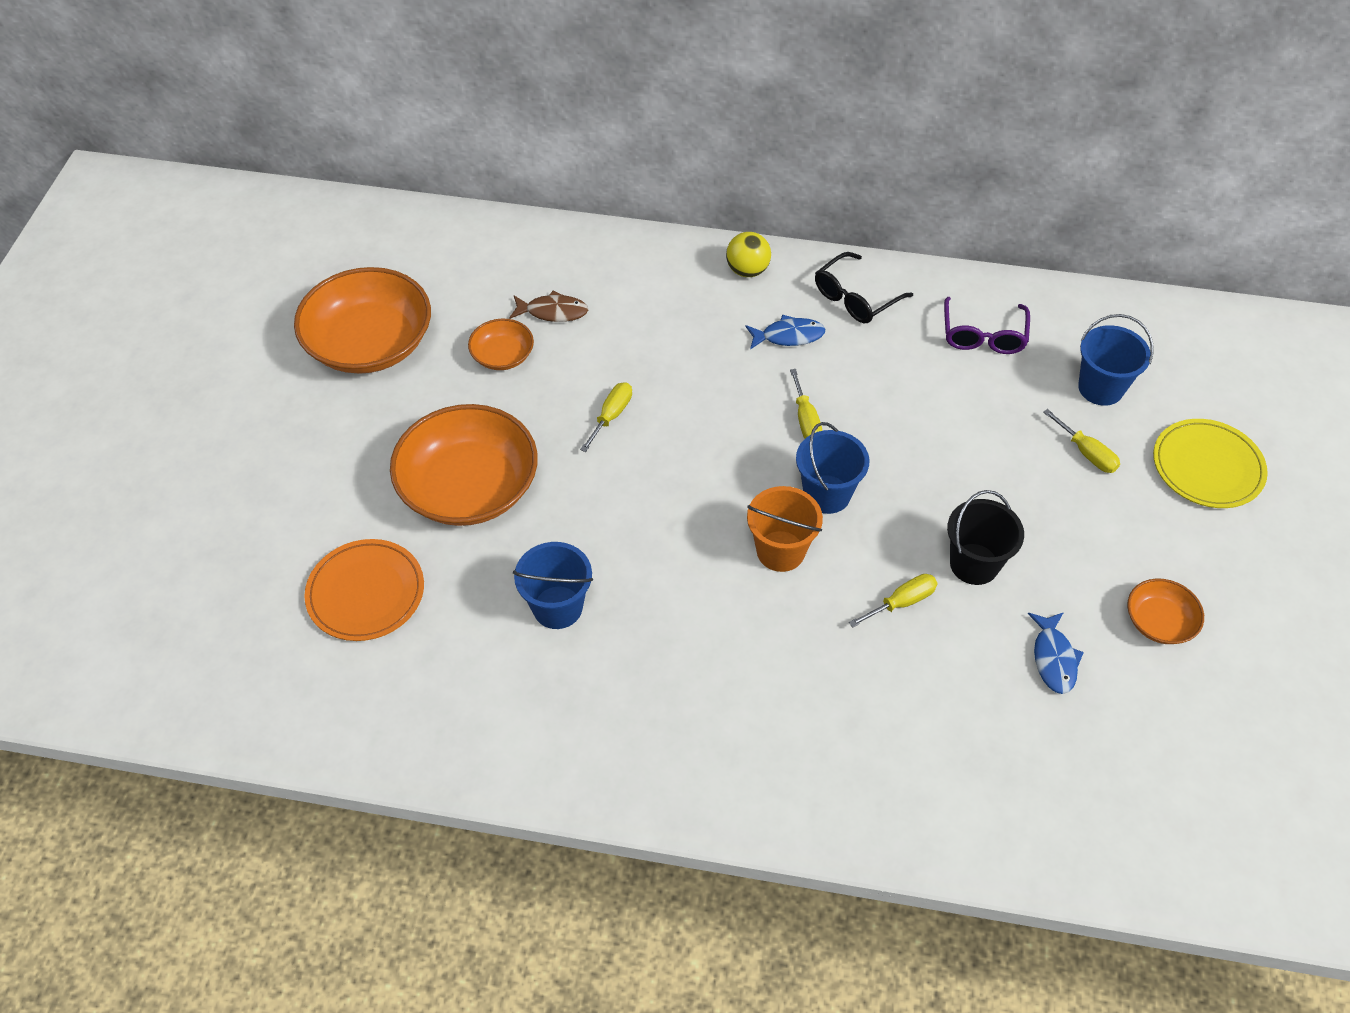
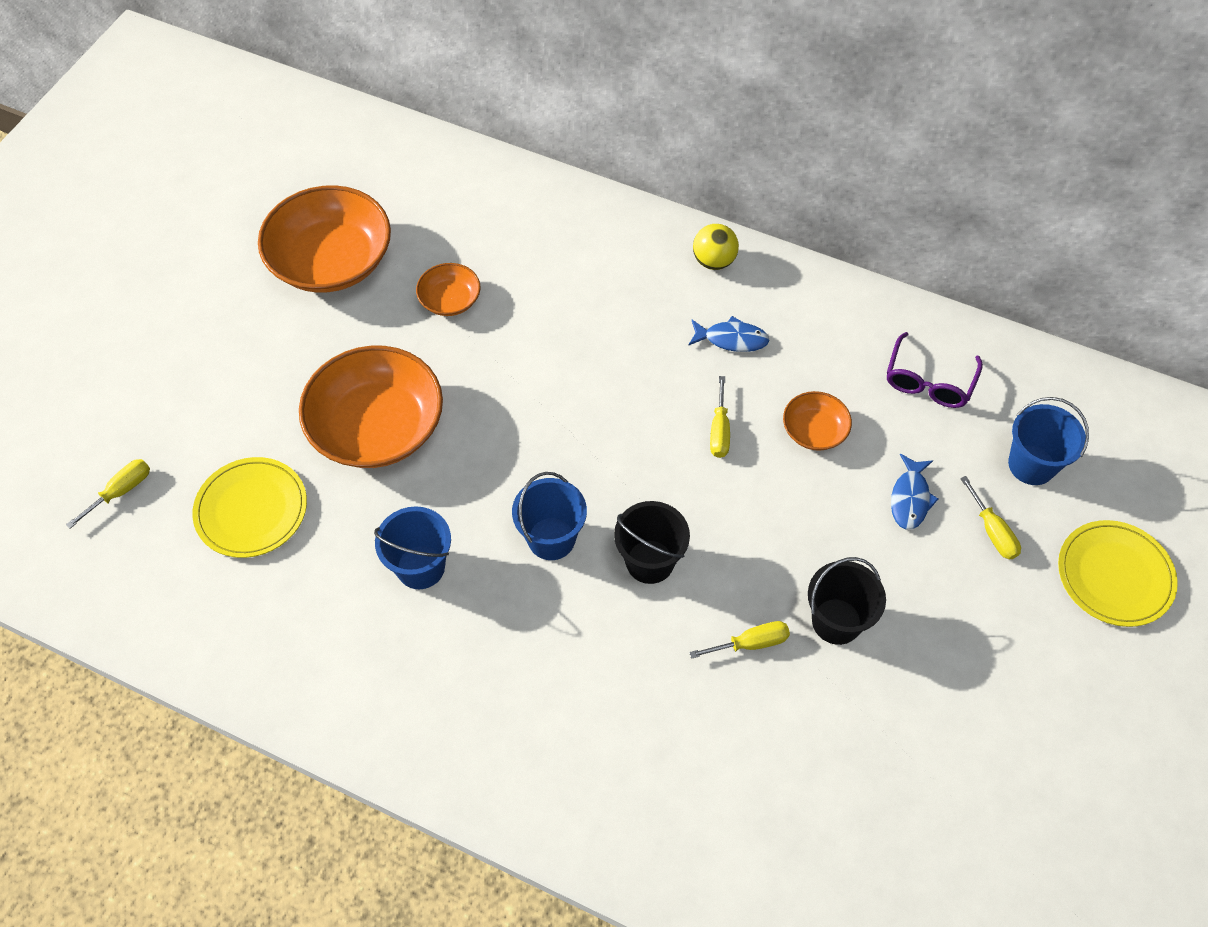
camera: 15 degrees right, 5 degrees up
orange plate [304,539,424,641] -> yellow plate [192,457,307,558]
brown fish [509,290,588,322] -> none
yellow screwdriver [580,382,632,452] -> yellow screwdriver moved to [66,459,150,528]
orange bucket [747,486,823,572] -> black bucket [614,501,690,584]
blue bucket [796,422,869,514] -> blue bucket moved to [512,472,587,560]
black glasses [815,252,913,323] -> none
blue fish [1028,612,1084,694] -> blue fish moved to [891,454,939,530]
orange bowl [1127,579,1204,644] -> orange bowl moved to [783,391,852,451]

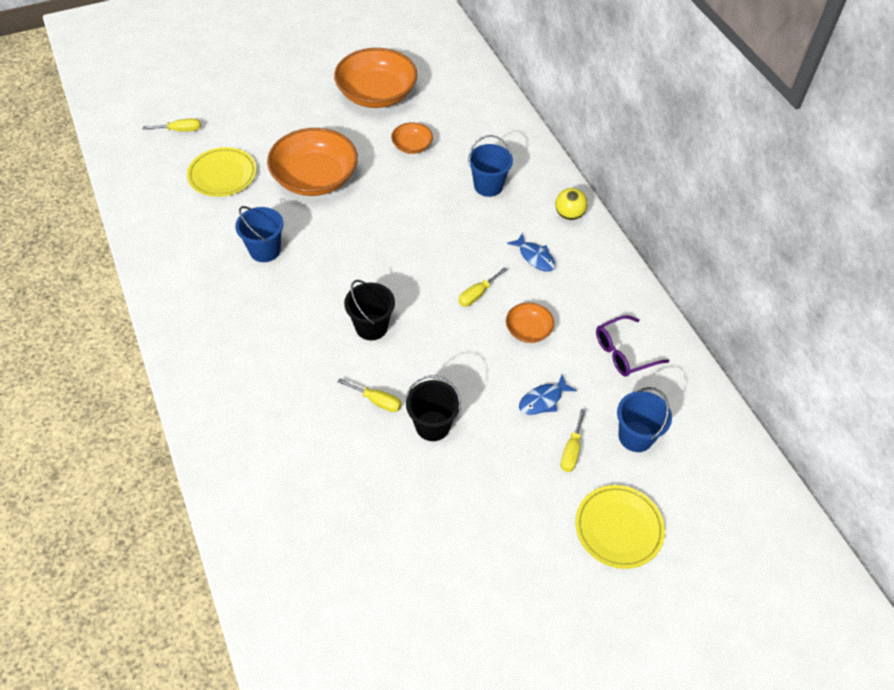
camera: 40 degrees right, 5 degrees down
blue bucket [512,472,587,560] -> blue bucket moved to [468,135,513,197]

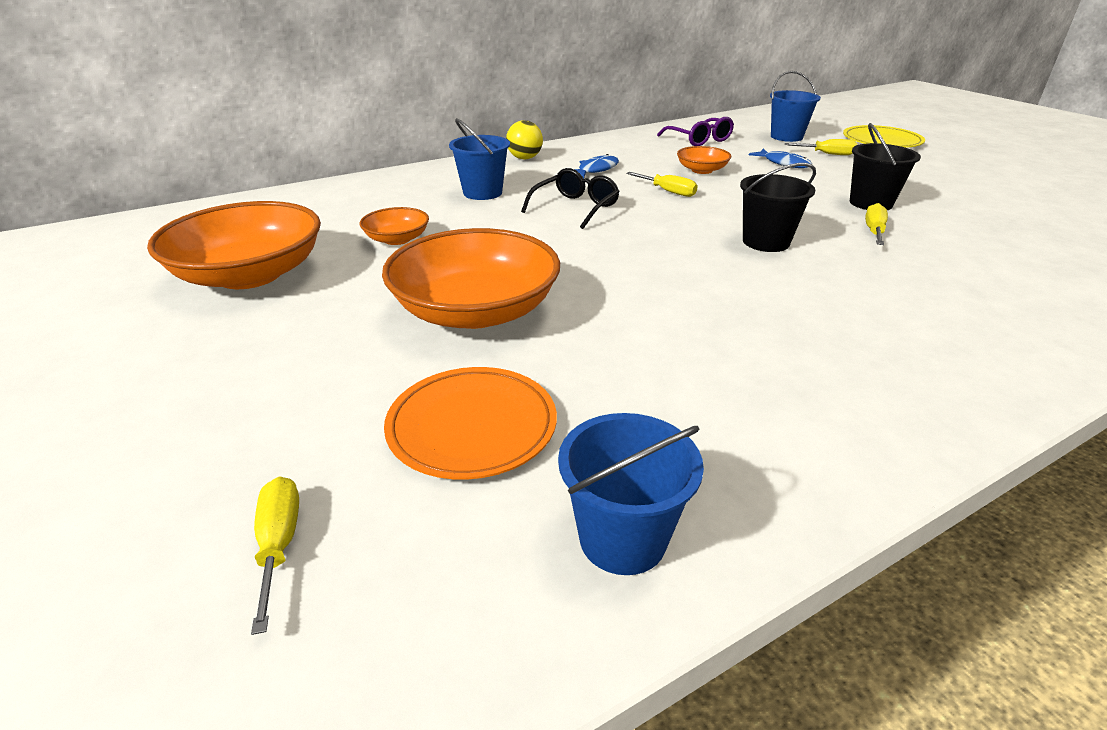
camera: 95 degrees left, 20 degrees down
yellow plate [187,147,257,197] -> orange plate [384,367,557,480]
blue bucket [235,206,284,262] -> blue bucket moved to [558,413,704,575]
none -> black glasses [521,168,620,229]

